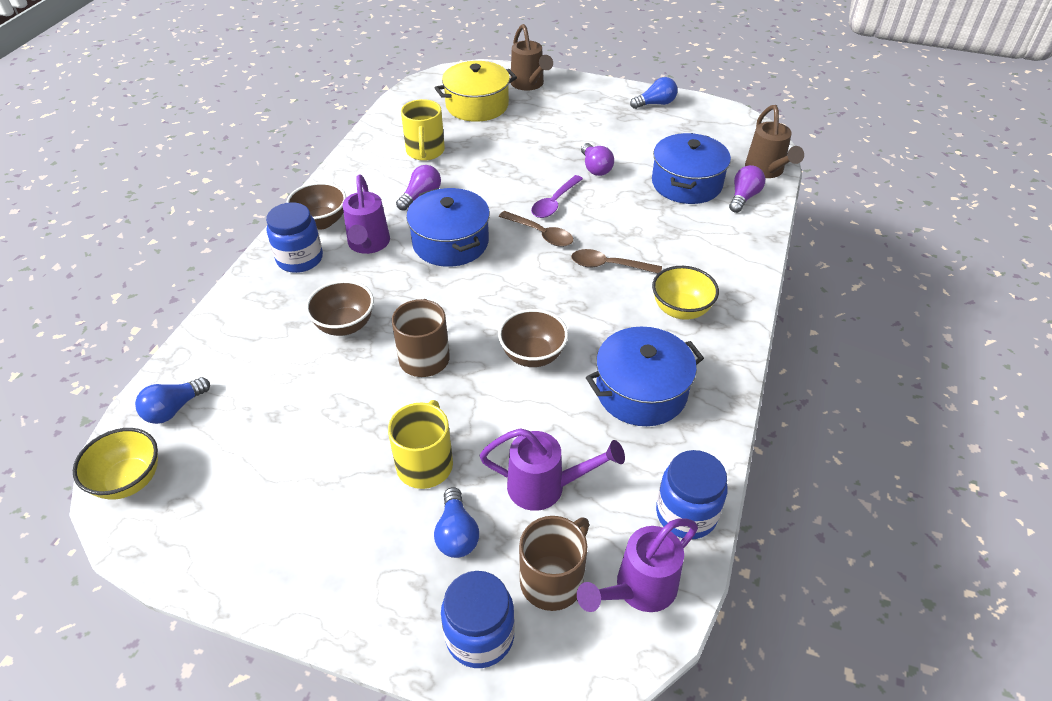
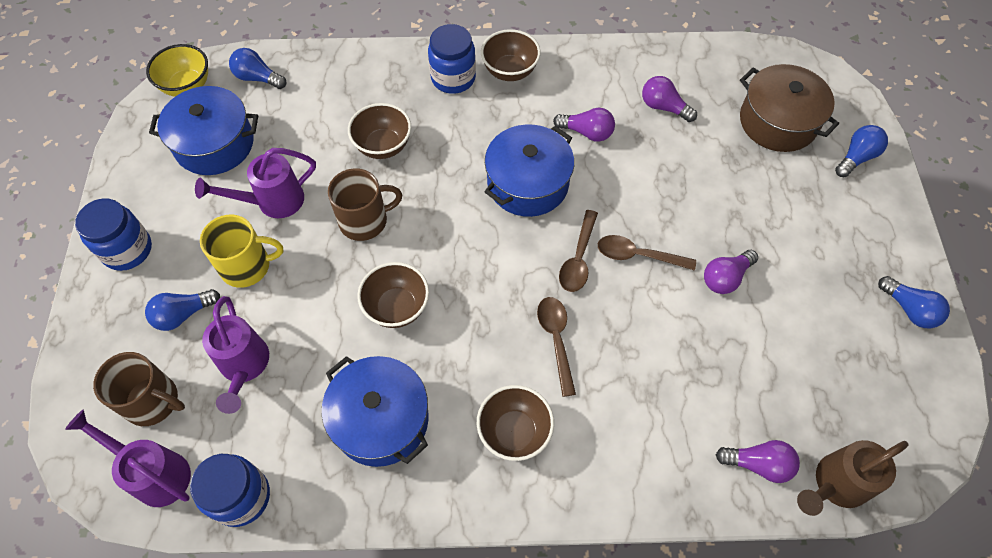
camera: 70 degrees right, 15 degrees up
purple watering can [343,174,390,254] -> purple watering can moved to [195,148,316,218]
yellow mug [401,99,445,161] -> purple light bulb [642,76,697,122]
yellow pot [435,61,517,122] -> brown pot [740,64,839,152]
blue jar [441,571,515,668] -> blue jar moved to [75,199,152,271]
brown watering can [510,24,553,91] -> blue light bulb [835,125,888,177]
purple spoon [531,175,583,218] -> brown spoon [598,235,696,271]
blue pot [652,133,731,204] -> blue pot moved to [149,86,258,175]
yellow bowl [652,266,719,320] -> brown bowl [477,385,554,461]

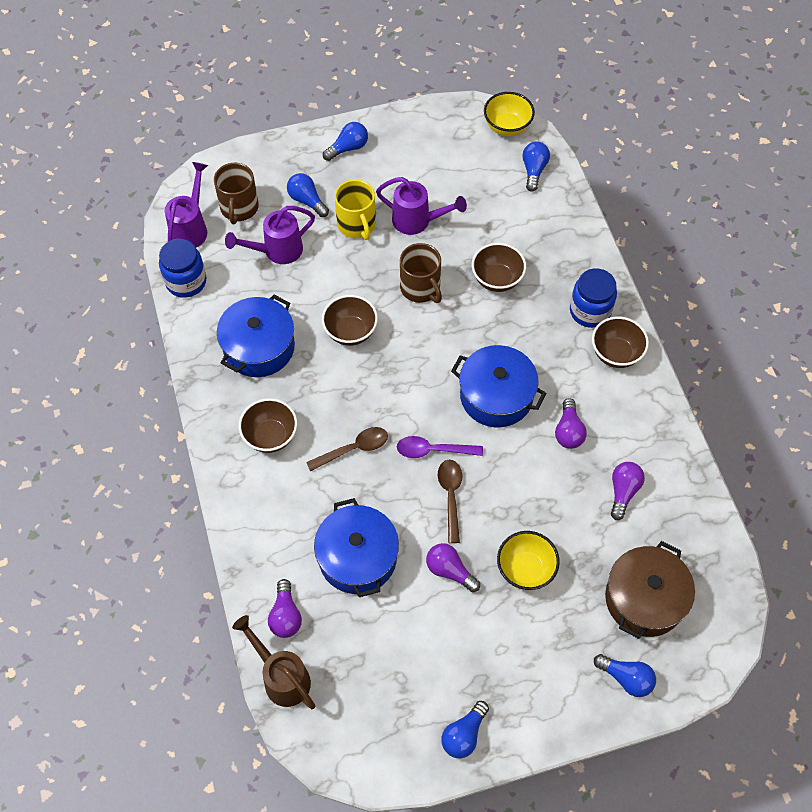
camera: 75 degrees right, 0 degrees up
blue jar [75,199,152,271] -> blue light bulb [323,122,368,161]
blue pot [149,86,258,175] -> blue pot moved to [314,498,399,597]
purple watering can [195,148,316,218] -> purple watering can turned 150 degrees clockwise [376,177,467,235]
brown spoon [559,210,598,292] -> purple spoon [397,436,483,458]
none -> yellow bowl [497,531,560,590]

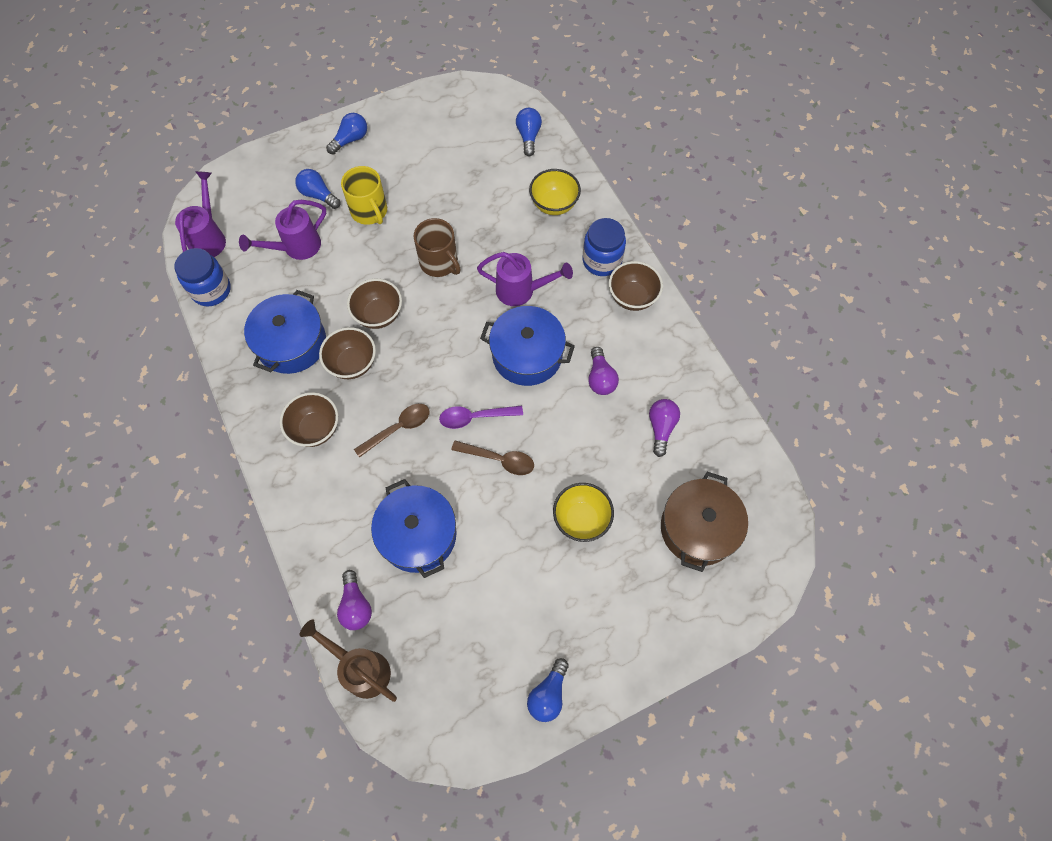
camera: 10 degrees left, 5 degrees up
brown mug [214,163,259,224] -> none
purple watering can [376,177,467,235] -> purple watering can moved to [477,252,573,306]
purple light bulb [426,543,480,592] -> none
brown spoon [438,460,462,543] -> brown spoon turned 120 degrees clockwise [451,441,534,475]
brown bowl [472,243,526,292] -> brown bowl moved to [319,327,376,379]
yellow bowl [484,92,535,136] -> yellow bowl moved to [529,169,581,215]
blue light bulb [594,654,656,697] -> none

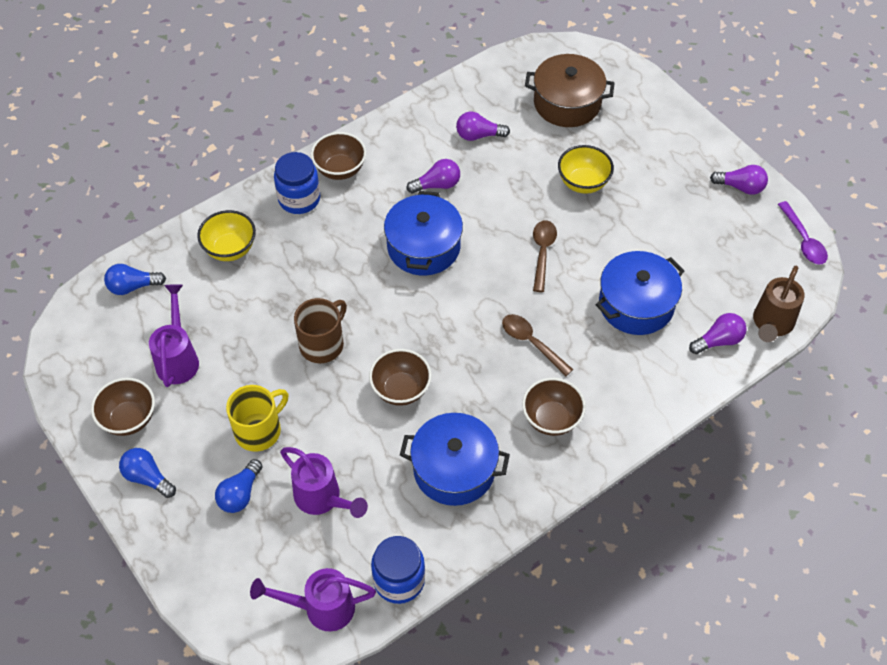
camera: 100 degrees left, 10 degrees down
brown bowl [319,327,376,379] -> brown bowl moved to [91,378,155,436]
purple spoon [439,406,523,429] -> purple spoon moved to [778,201,828,265]
purple watering can [477,252,573,306] -> purple watering can moved to [149,284,199,387]
blue light bulb [527,658,569,722] -> purple light bulb [710,165,768,195]

